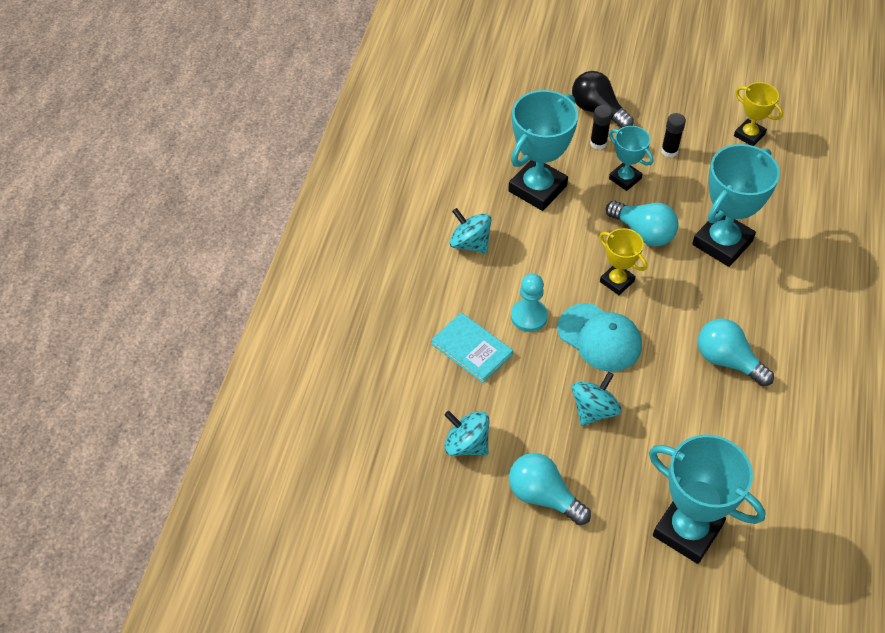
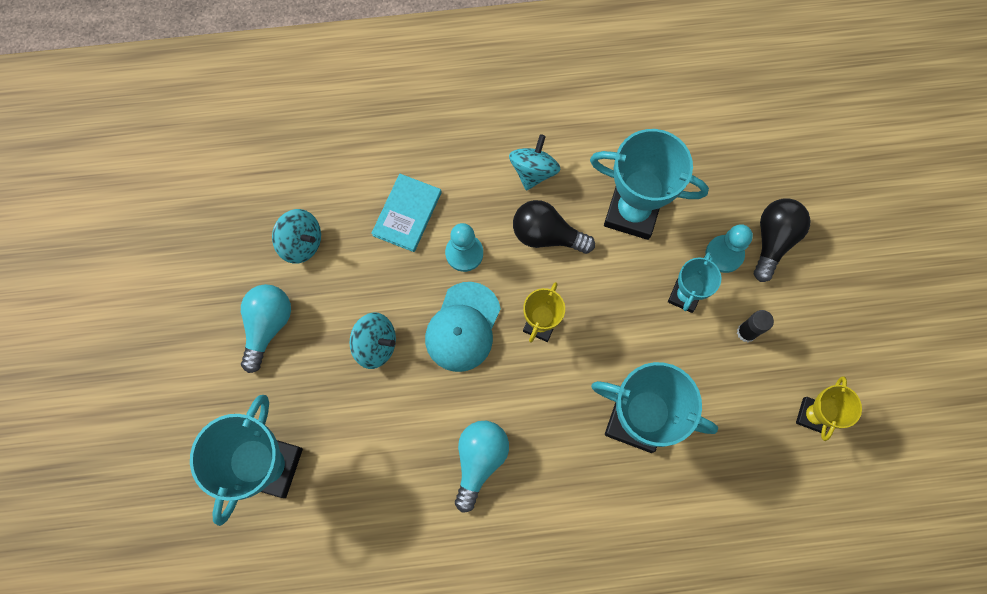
camera: 70 degrees right, 20 degrees up
turquoise spinning top [444,411,489,456] -> turquoise spinning top turned 105 degrees clockwise [272,209,321,264]
black glue stick [590,105,612,150] -> turquoise pawn [705,224,753,273]
turquoise light bulb [606,201,679,246] -> none
none -> black light bulb [513,200,595,254]

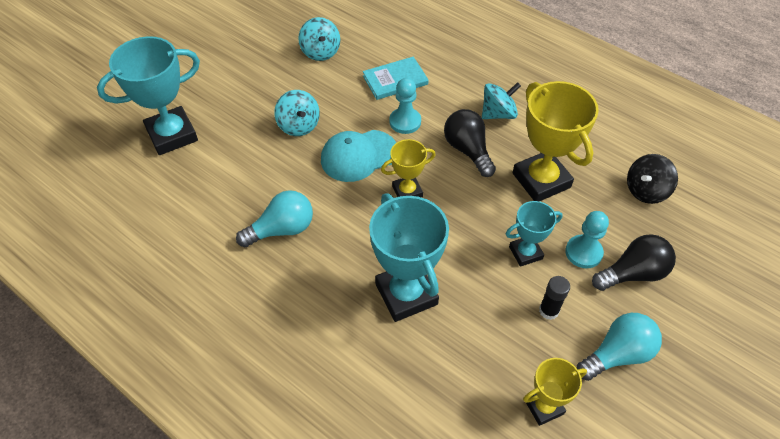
camera: 45 degrees right, 20 degrees down
turquoise light bulb [241,284,291,373] -> turquoise light bulb moved to [577,313,662,381]
turquoise trophy [590,129,709,240] -> yellow trophy [513,81,599,201]
none -> black spinning top [627,154,678,204]

